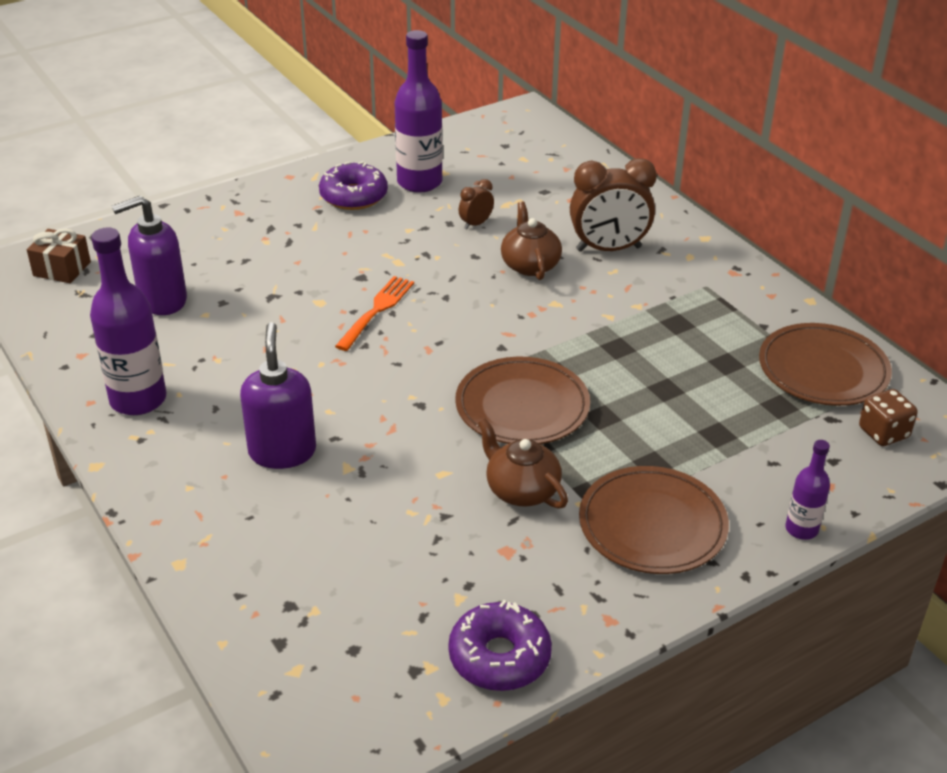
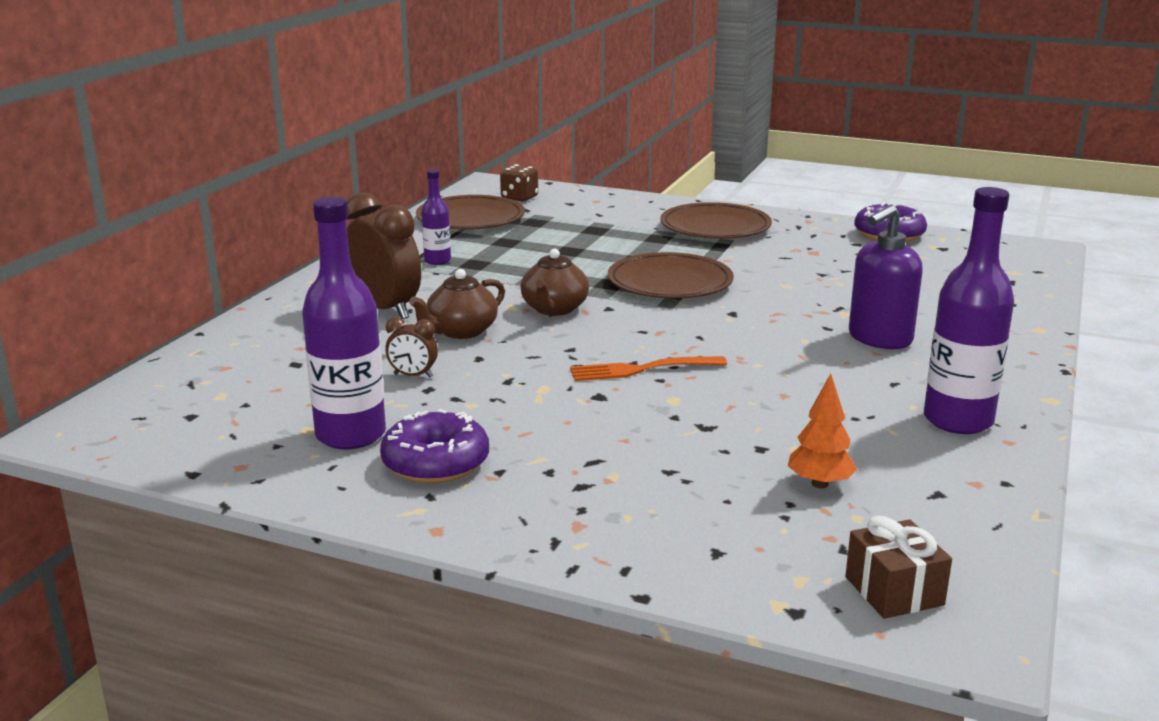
camera: 125 degrees left, 15 degrees down
purple soap dispenser [112,196,187,315] -> orange tree [788,373,857,488]
brown teapot [478,419,568,509] -> brown teapot moved to [520,249,589,316]
purple bottle [785,440,830,540] -> purple bottle moved to [422,170,451,265]

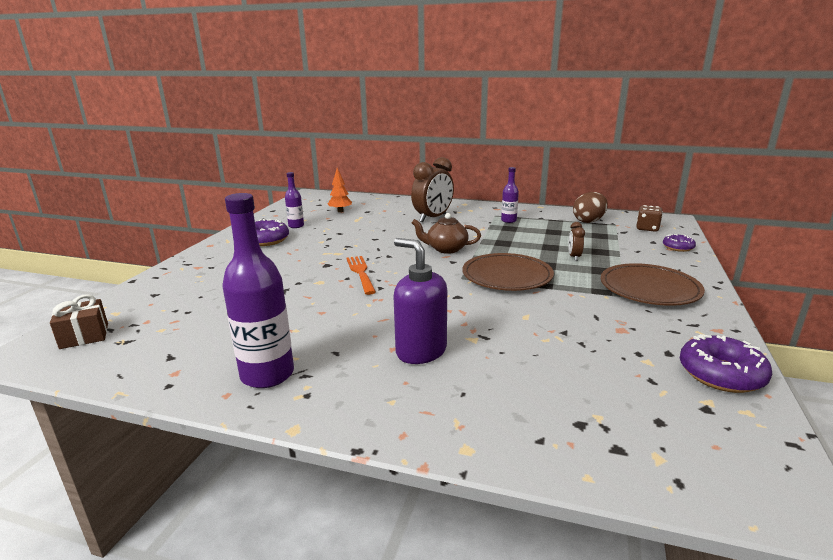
camera: 85 degrees right, 0 degrees up
purple bottle [302,197,386,449] -> purple bottle [285,172,304,228], size x0.53
brown clock [385,317,438,378] -> brown clock moved to [568,222,585,261]
brown teapot [409,269,505,339] -> none
brown plate [416,195,525,229] -> brown egg [573,192,608,223]
orange tree [788,373,857,488] -> orange tree moved to [328,168,352,212]
none -> purple donut [663,234,696,252]

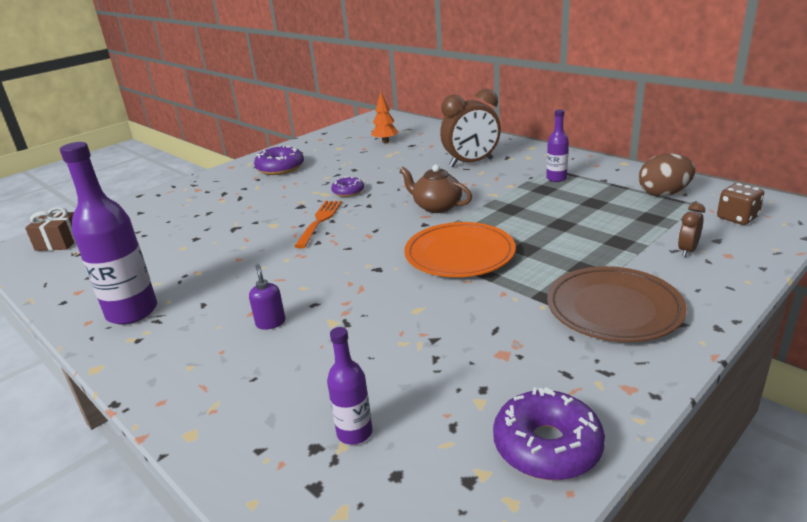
camera: 30 degrees right, 5 degrees up
purple bottle [285,172,304,228] -> purple bottle moved to [327,327,372,445]
purple soap dispenser [393,238,447,364] -> purple soap dispenser [249,264,285,330], size x0.49
brown plate [462,253,554,291] -> orange plate [404,222,516,277]
brown clock [568,222,585,261] -> brown clock moved to [678,203,705,257]
purple donut [663,234,696,252] -> purple donut moved to [331,176,364,197]

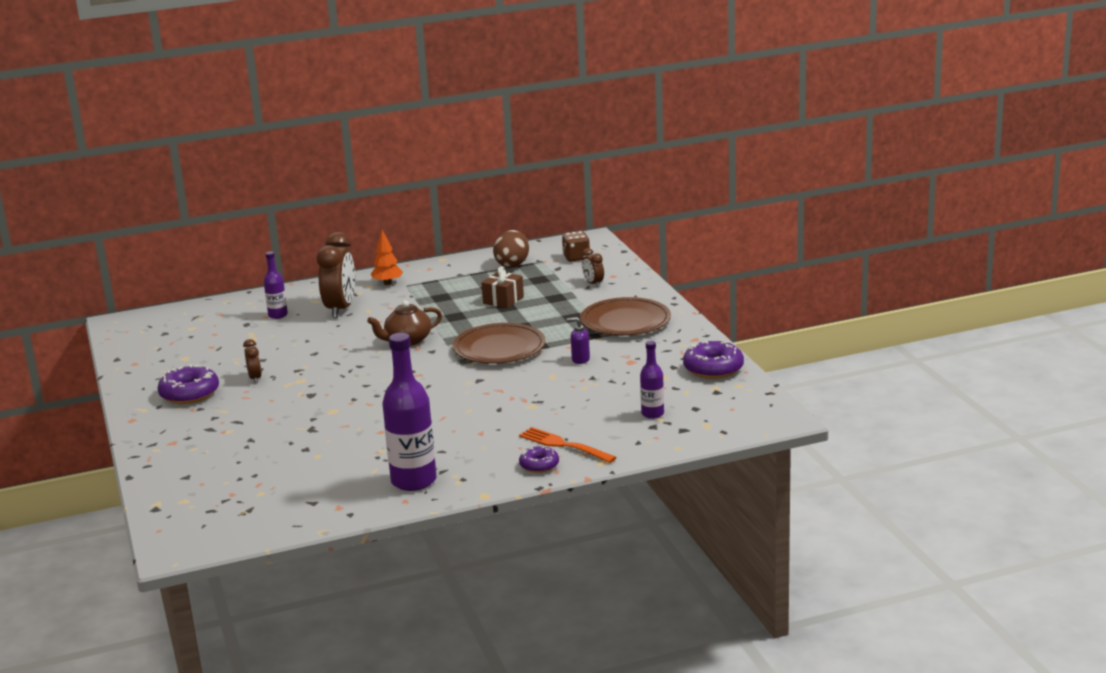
camera: 65 degrees left, 5 degrees down
brown gift [25,207,76,251] -> brown gift moved to [482,266,524,308]
purple soap dispenser [249,264,285,330] -> purple soap dispenser moved to [567,317,590,364]
orange fork [294,201,342,248] -> orange fork moved to [519,427,617,463]
purple donut [331,176,364,197] -> purple donut moved to [519,445,559,473]
orange tree [371,92,399,143] -> orange tree moved to [371,230,403,285]
orange plate [404,222,516,277] -> brown plate [453,323,546,364]
purple bottle [546,109,569,182] -> purple bottle moved to [264,251,288,319]
none -> brown clock [243,339,262,383]

